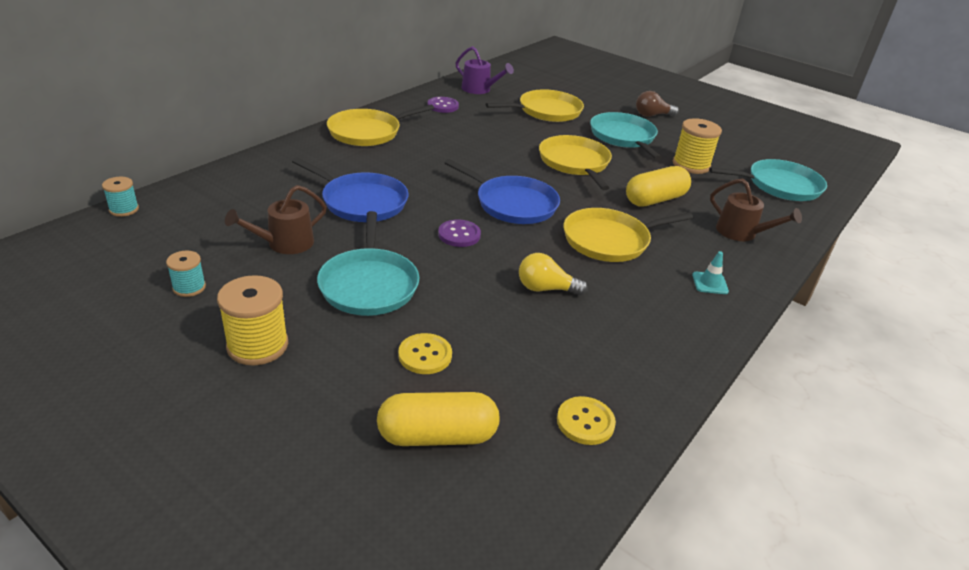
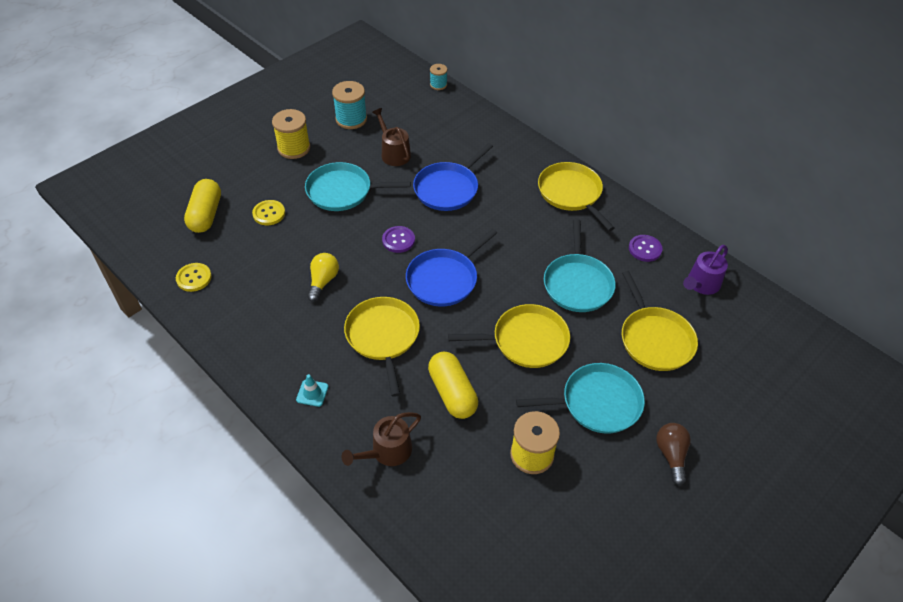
camera: 100 degrees right, 15 degrees up
turquoise spool [166,251,206,297] -> turquoise spool [332,81,367,129], size x1.74
turquoise pan [709,159,827,201] -> turquoise pan moved to [544,219,616,312]

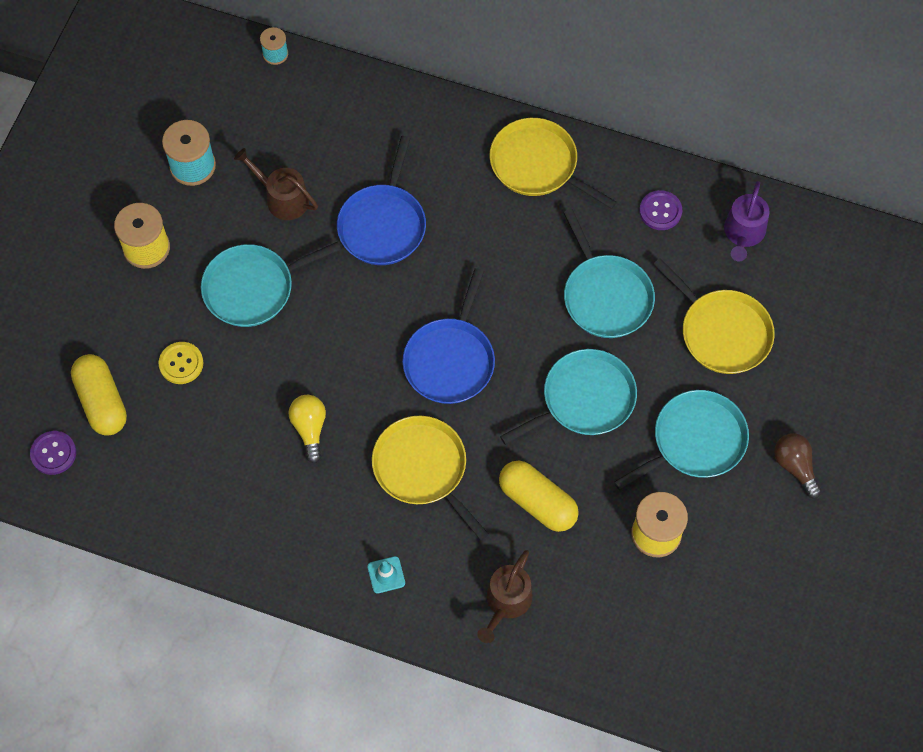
camera: 25 degrees left, 15 degrees up
yellow button [176,263,212,292] -> none
purple button [382,226,415,253] -> purple button moved to [30,431,76,475]
yellow pan [448,304,570,368] -> turquoise pan [500,349,637,445]

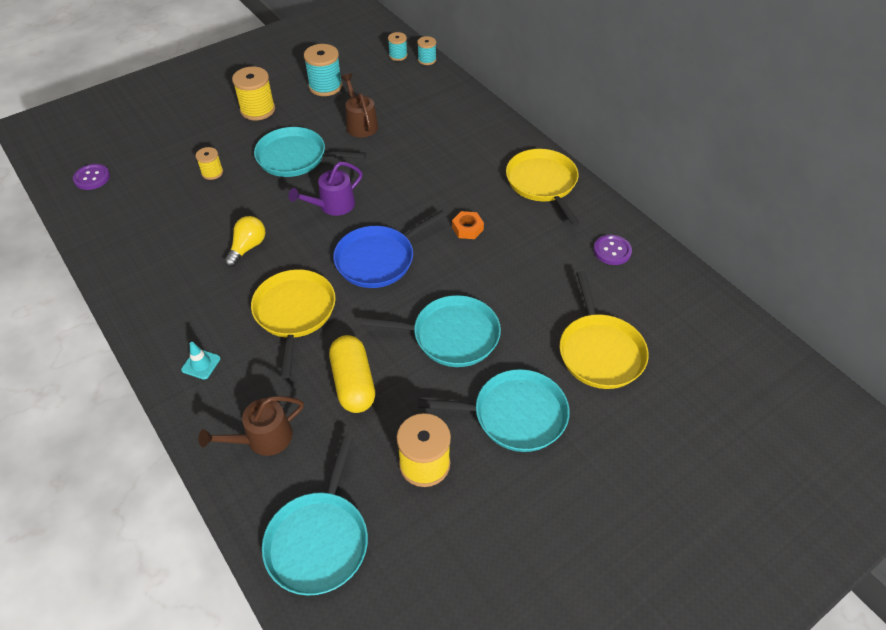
camera: 35 degrees right, 15 degrees down
yellow capsule [71,354,127,436] -> none
yellow button [158,342,204,384] -> yellow spool [195,147,223,180]
blue pan [337,136,426,265] -> none
turquoise pan [563,209,655,338] -> turquoise pan moved to [262,435,368,596]
purple watering can [724,181,770,261] -> purple watering can moved to [288,162,363,216]
brown light bulb [774,433,822,499] -> none
none -> turquoise spool [388,32,407,61]
none -> orange nut [452,211,484,239]

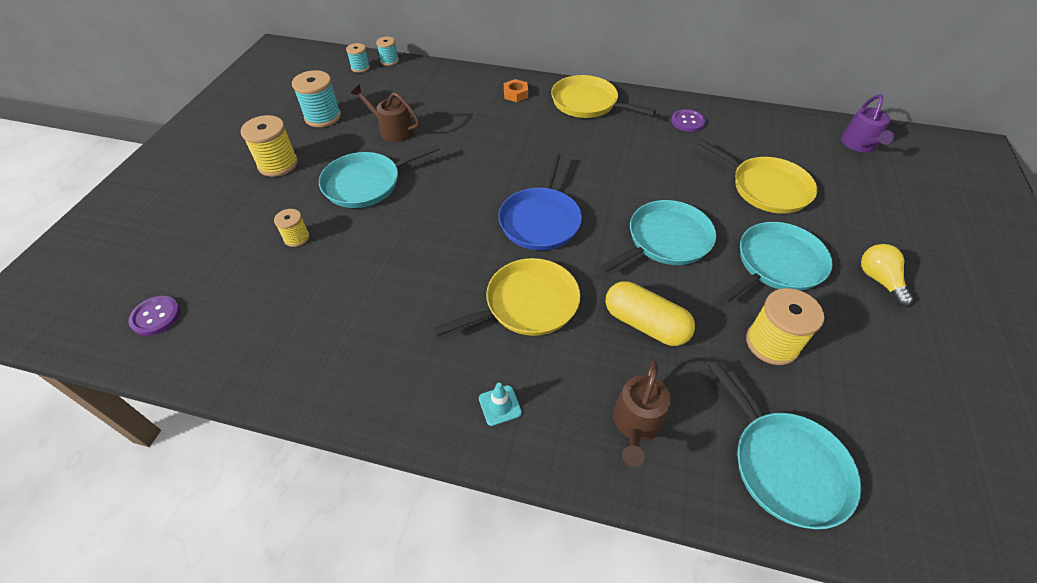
camera: 40 degrees left, 0 degrees up
yellow light bulb [224,216,265,267] -> yellow light bulb moved to [861,244,914,307]
yellow pan [251,269,336,378] -> yellow pan turned 105 degrees clockwise [434,258,580,336]
purple watering can [288,162,363,216] -> purple watering can moved to [841,94,894,152]
orange nut [452,211,484,239] -> orange nut moved to [504,79,528,102]

